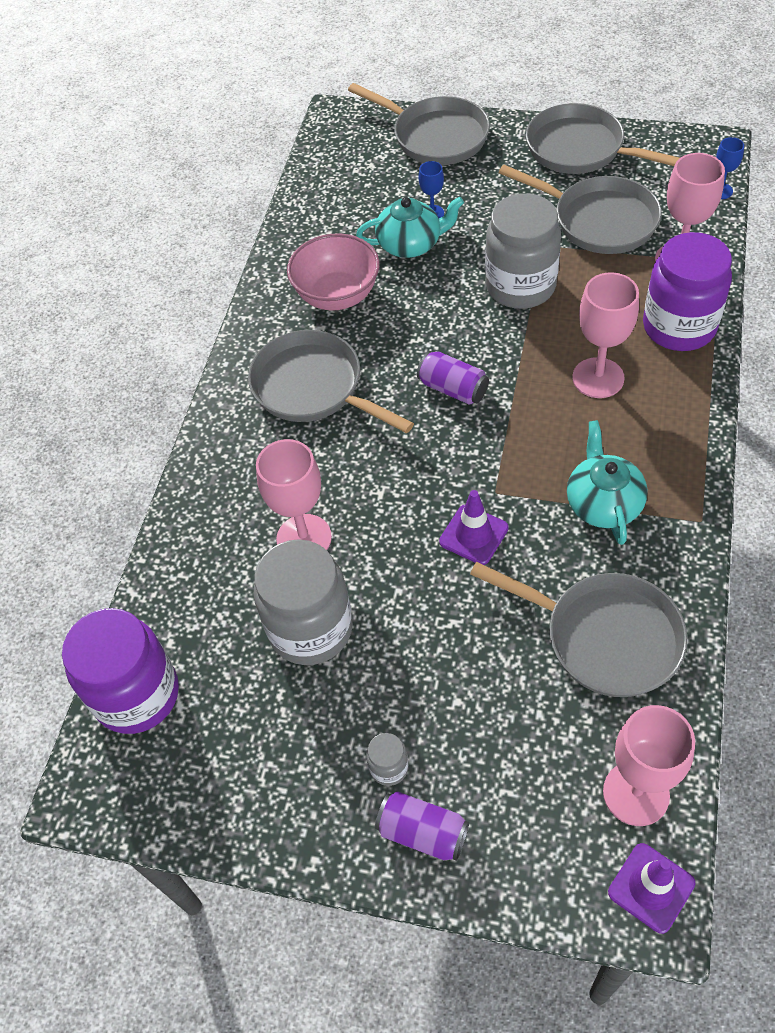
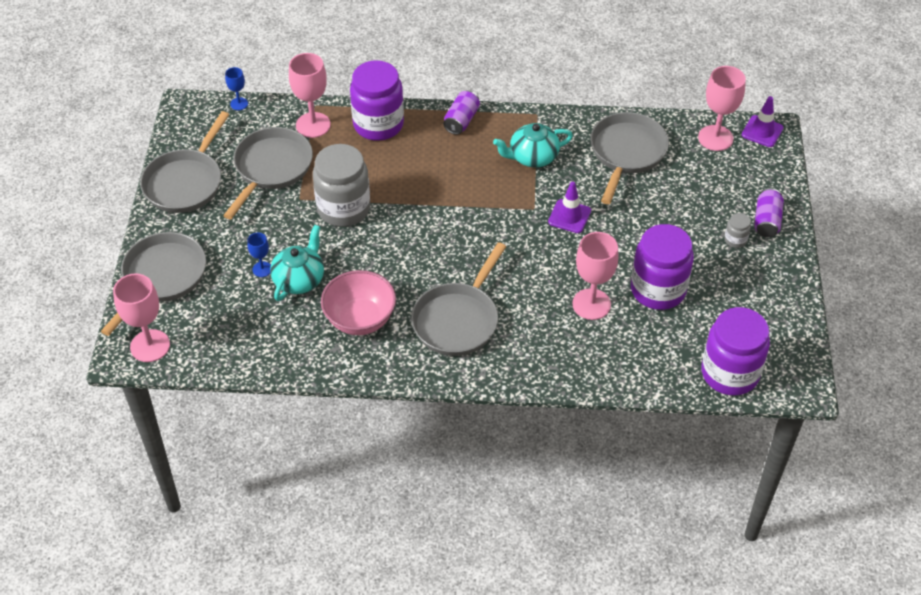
camera: 105 degrees left, 5 degrees down
grey jar [253,539,353,665] -> purple jar [631,224,694,310]
turquoise teapot [356,197,464,258] -> turquoise teapot turned 45 degrees clockwise [270,225,324,301]
purple can [417,351,489,405] -> purple can moved to [443,90,480,135]
pink goblet [572,272,639,398] -> pink goblet moved to [113,273,170,362]

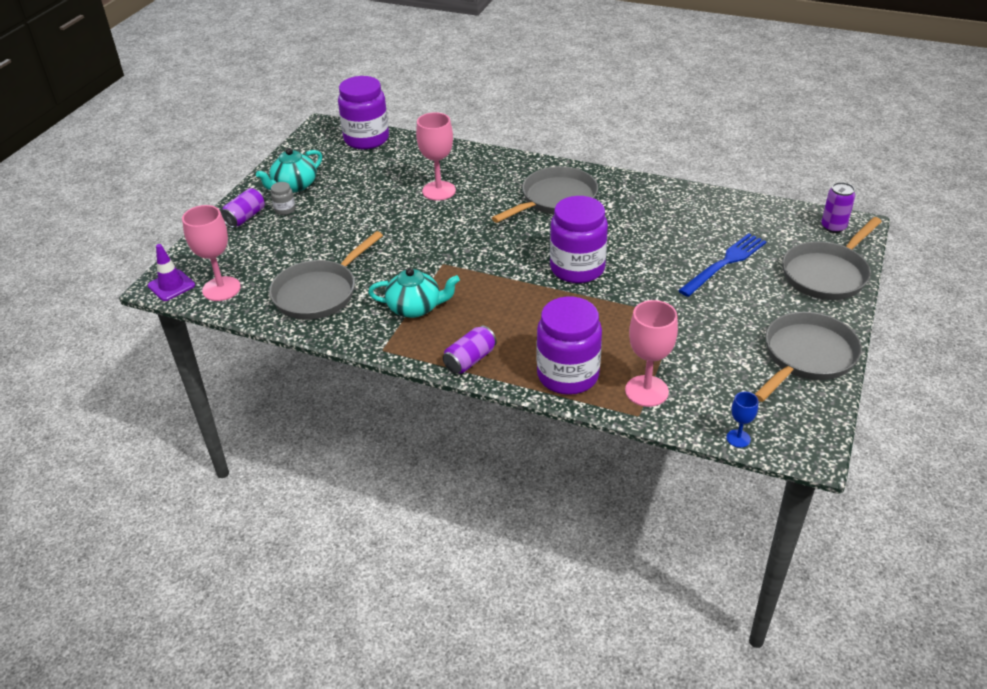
camera: 160 degrees left, 10 degrees down
pink goblet [113,273,170,362] -> purple can [821,182,855,233]
grey pan [223,127,313,219] -> none
blue goblet [247,232,271,277] -> blue fork [678,233,767,297]
turquoise teapot [270,225,324,301] -> turquoise teapot moved to [256,148,322,192]
grey jar [313,144,370,227] -> none
pink bowl [321,270,396,335] -> none
purple traffic cone [548,182,591,233] -> none
purple jar [631,224,694,310] -> purple jar moved to [550,196,608,283]

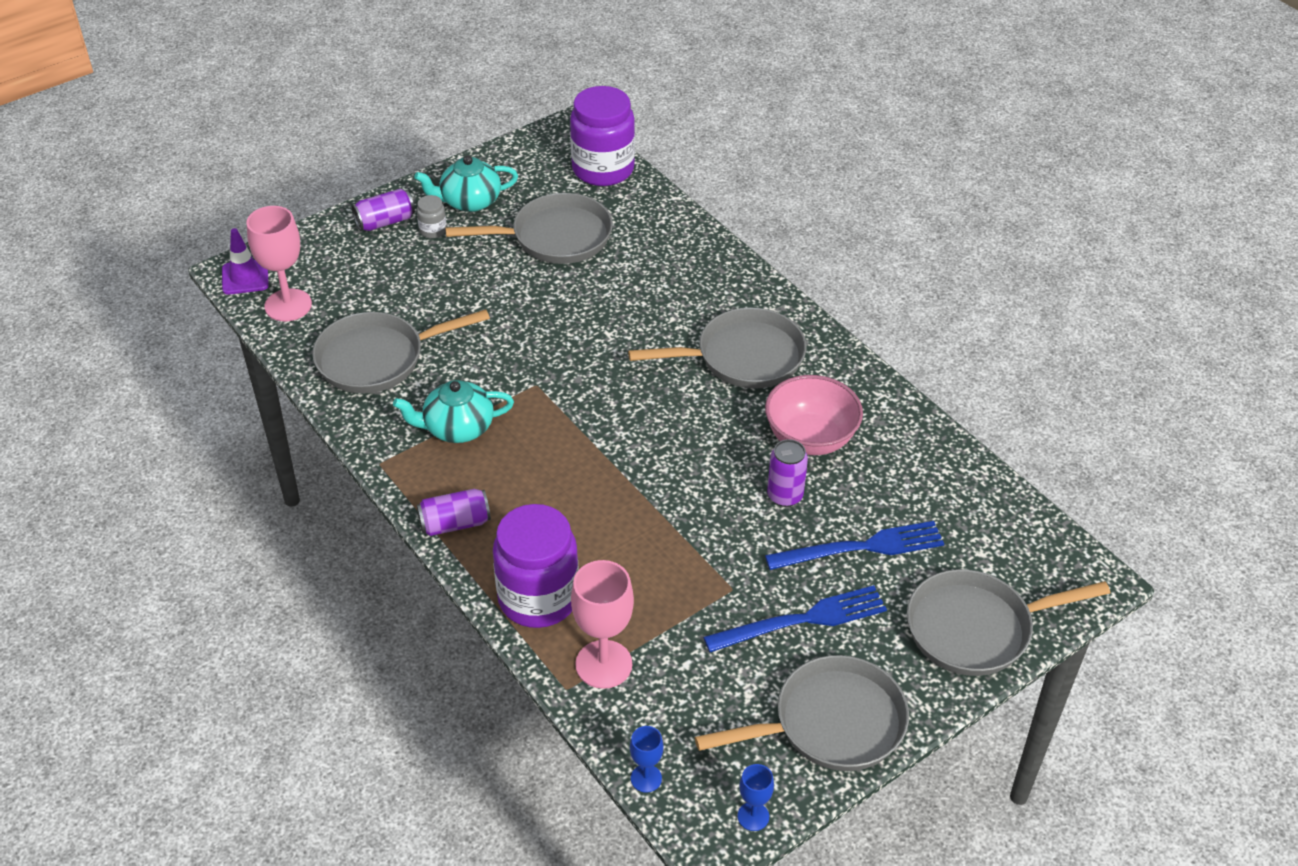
camera: 30 degrees right, 5 degrees up
turquoise teapot [368,268,460,318] -> turquoise teapot turned 135 degrees clockwise [393,380,514,443]
pink goblet [416,112,456,201] -> none
purple jar [550,196,608,283] -> none
purple can [821,182,855,233] -> purple can moved to [767,439,808,507]
none -> grey pan [445,193,613,264]
none -> blue fork [703,585,887,653]
none -> blue goblet [737,764,774,831]
none -> pink bowl [765,375,863,455]

